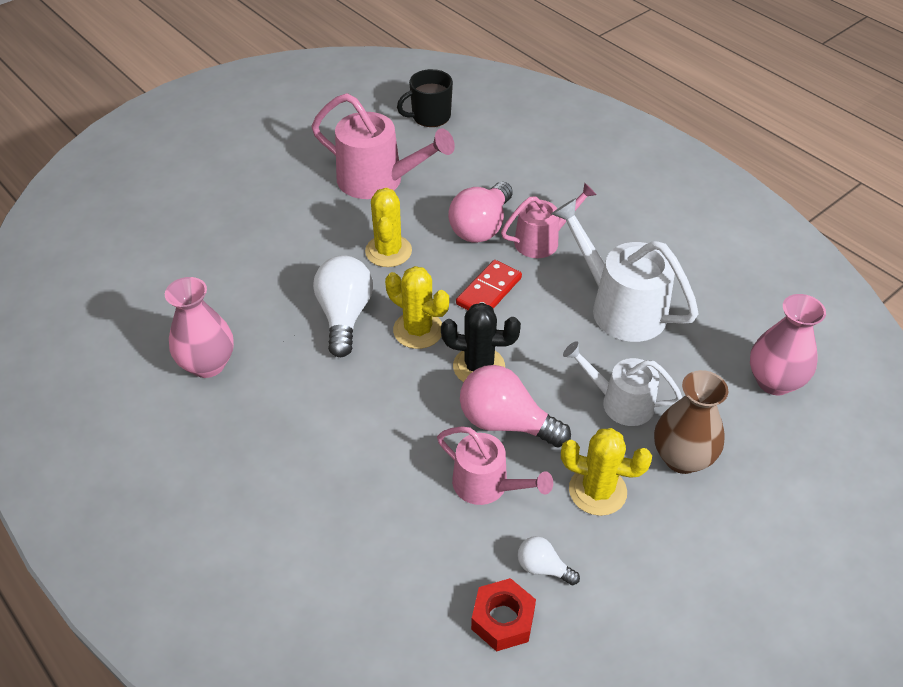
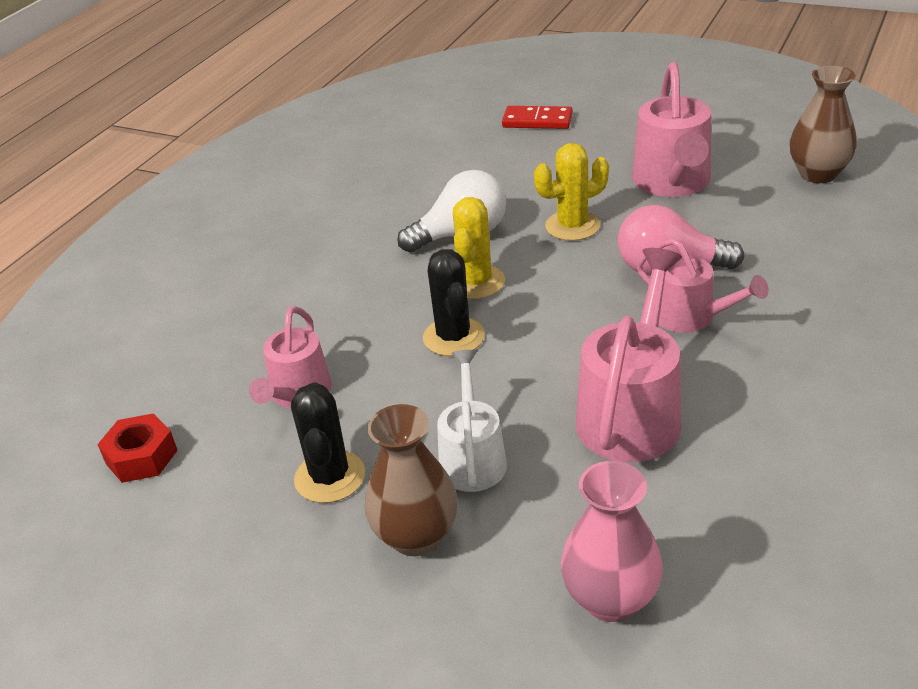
camera: 70 degrees right, 10 degrees down
pink vase [165,277,234,378] -> none
black mug [397,69,453,127] -> brown vase [790,66,857,183]
red domino [456,260,522,310] -> red domino moved to [502,106,573,129]
pink light bulb [460,365,571,447] -> none
white light bulb [518,536,580,585] -> none
white watering can [551,198,698,342] -> pink watering can [576,248,682,462]
yellow cactus [561,428,652,516] -> black cactus [291,382,365,503]

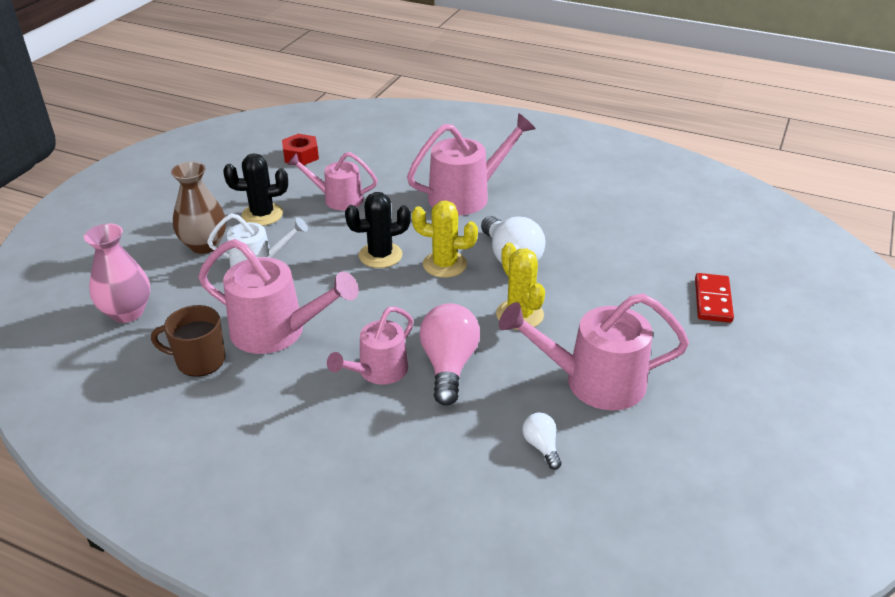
camera: 85 degrees right, 0 degrees up
brown vase [790,66,857,183] -> none
none -> brown mug [151,305,226,377]
none -> pink watering can [407,113,536,215]
none -> white light bulb [522,412,562,470]

